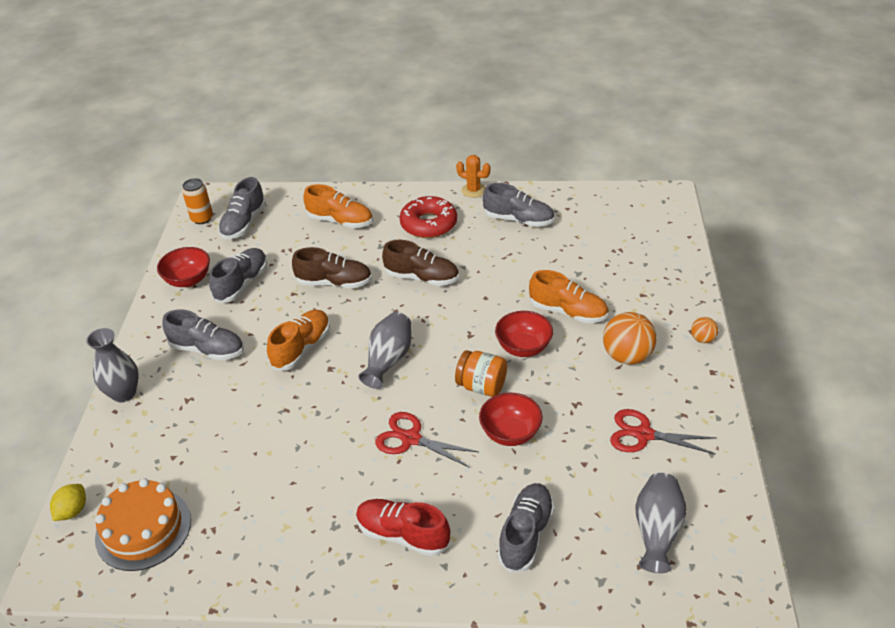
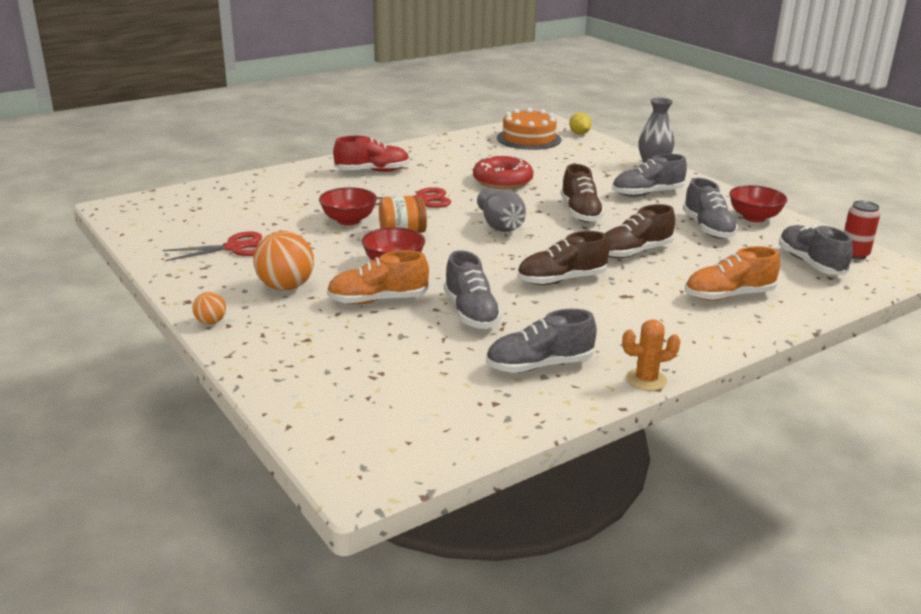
camera: 140 degrees right, 15 degrees down
orange can [182,178,213,224] -> red can [844,200,880,259]
orange shoe [267,310,330,370] -> brown shoe [561,164,605,222]
red donut [399,196,457,238] -> red donut moved to [473,156,533,189]
grey shoe [497,483,555,573] -> grey shoe moved to [444,250,502,329]
grey vase [635,473,686,573] -> none

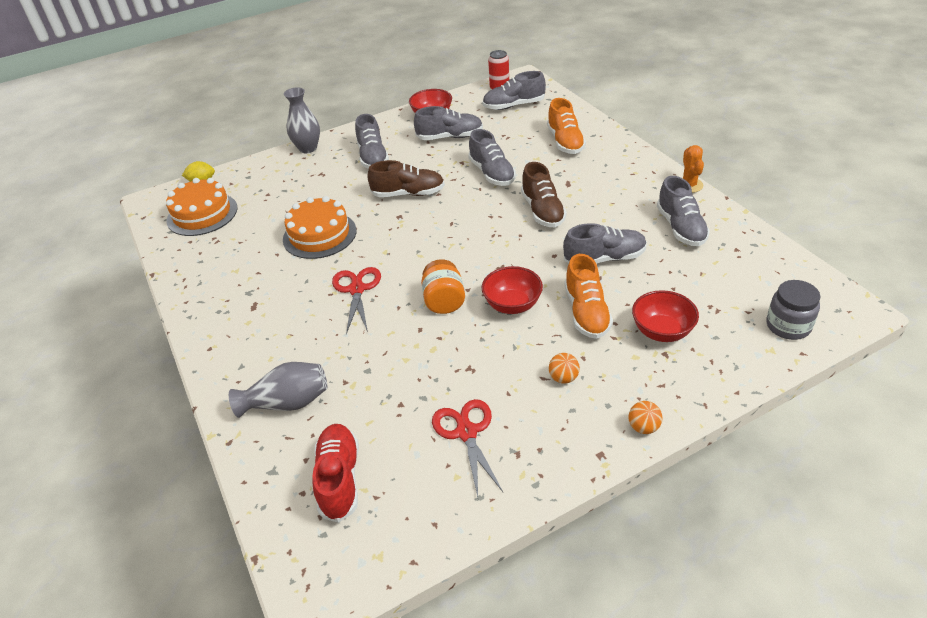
camera: 80 degrees left, 15 degrees up
orange ball [253,231,314,291] -> orange ball [549,353,580,384], size x0.51
red bowl [319,187,377,226] -> red bowl moved to [632,290,699,342]
red shoe [333,136,410,172] -> red shoe moved to [312,424,359,523]
red donut [473,156,533,189] -> orange cake [283,196,356,259]
grey vase [477,187,526,232] -> grey vase moved to [229,362,327,418]
brown shoe [605,204,675,258] -> grey shoe [468,129,516,186]
none -> grey jar [766,280,821,340]

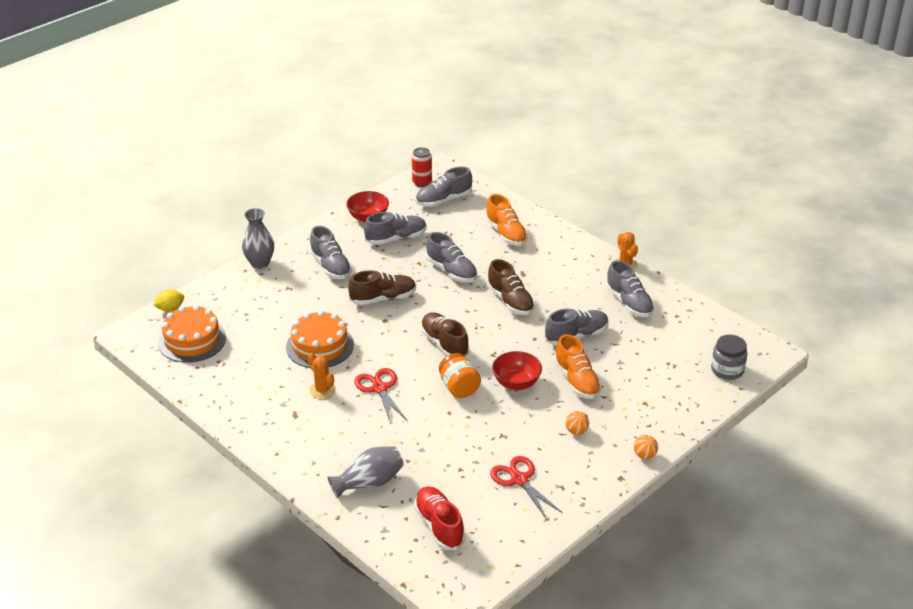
camera: 20 degrees left, 5 degrees down
red bowl [632,290,699,342] -> none
none -> orange cactus [308,353,336,399]
none -> brown shoe [421,312,469,357]

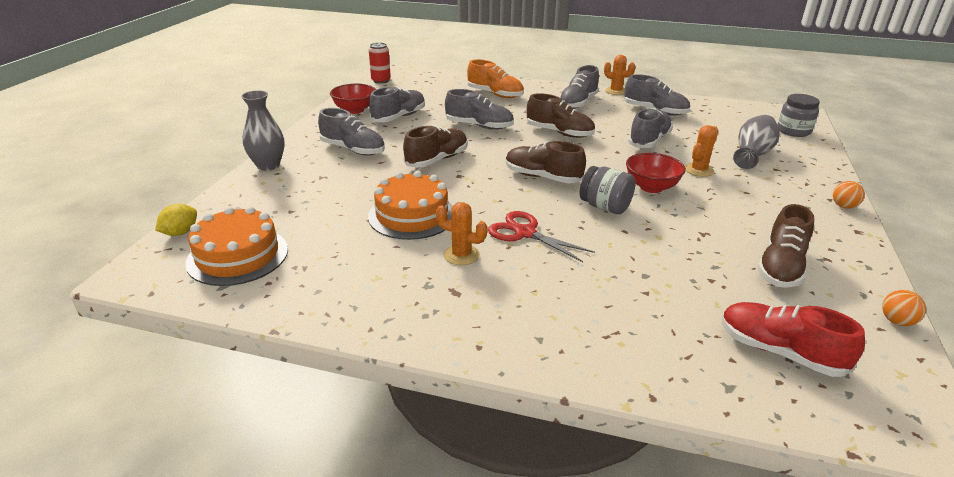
camera: 30 degrees left, 5 degrees down
grey vase [328,446,404,499] -> grey vase moved to [733,115,780,169]
grey shoe [416,167,472,207] -> grey shoe moved to [559,65,599,109]
orange jar [439,353,481,398] -> grey jar [580,166,636,214]
red scissors [490,456,563,519] -> brown shoe [758,204,814,288]
orange shoe [554,334,602,399] -> orange cactus [685,125,718,177]
orange ball [565,411,589,435] -> orange ball moved to [882,290,926,326]

